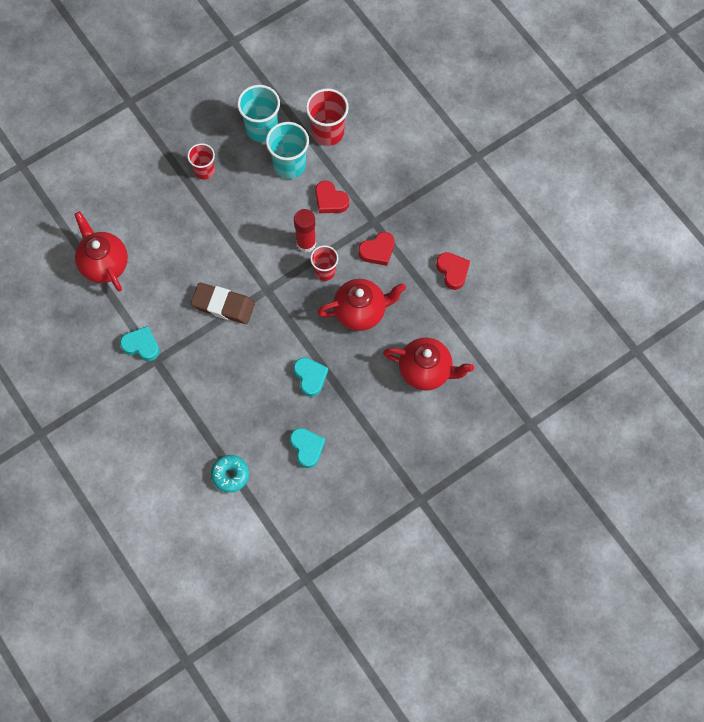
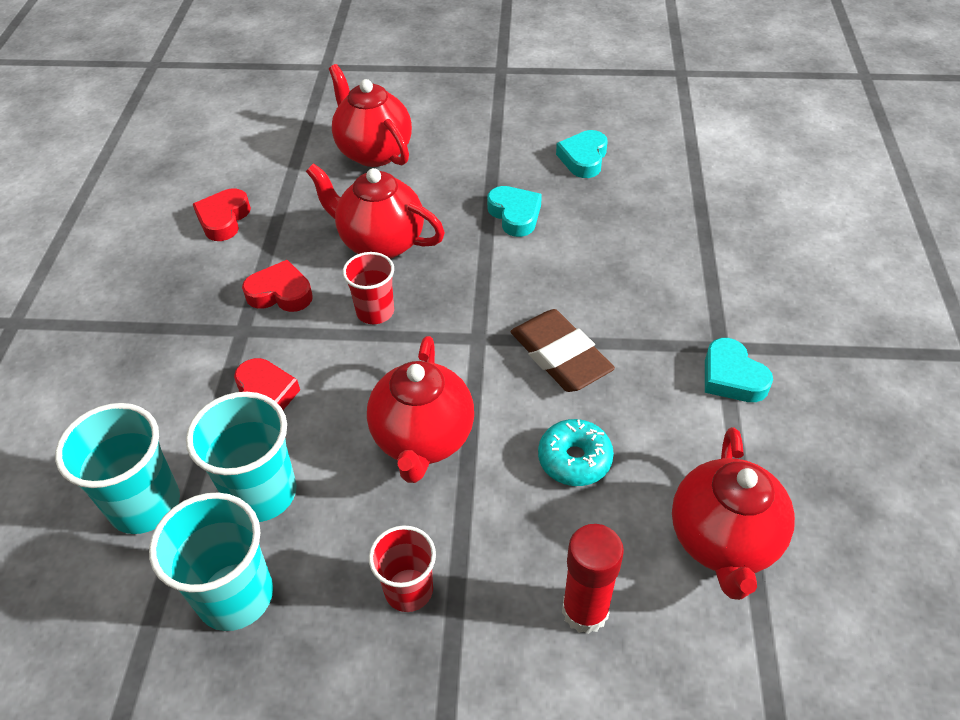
camera: 140 degrees left, 20 degrees down
turquoise donut [211,455,249,493] -> turquoise donut moved to [538,419,614,486]
red glue stick [294,209,316,253] -> red glue stick moved to [562,524,624,634]
turquoise heart [294,357,328,397] -> turquoise heart turned 135 degrees clockwise [487,186,542,237]
red cup [306,88,349,146] -> turquoise cup [55,403,180,534]
none -> red teapot [367,336,474,483]

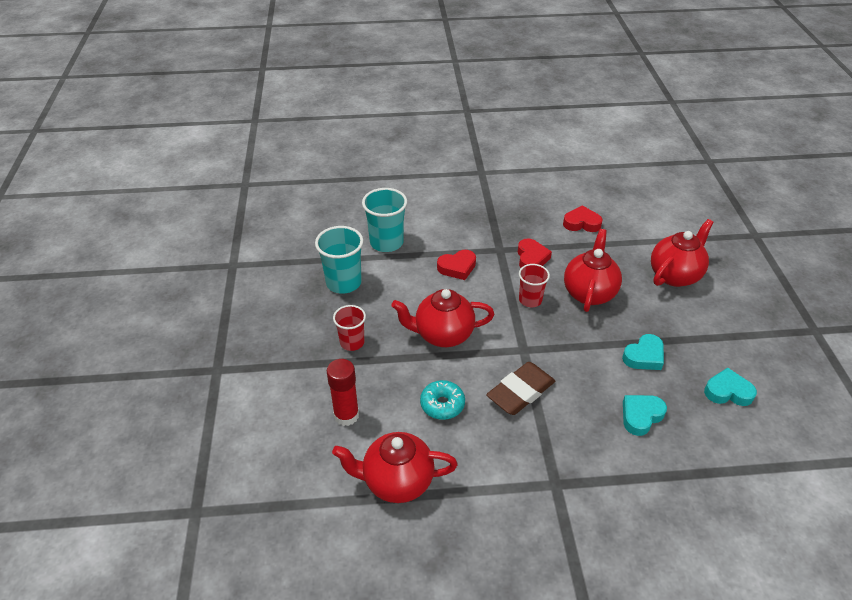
camera: 80 degrees right, 5 degrees down
turquoise cup [186,392,297,522] -> none
turquoise heart [705,338,773,402] -> turquoise heart moved to [623,395,667,436]

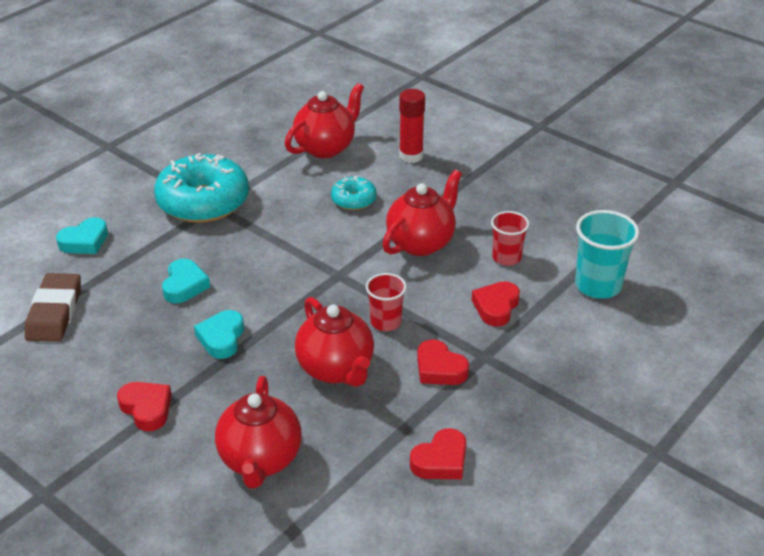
camera: 135 degrees right, 5 degrees down
turquoise cup [315,226,364,294] -> none
red cup [333,305,366,351] -> red cup moved to [491,211,529,266]
brown eraser [486,362,555,415] -> brown eraser moved to [25,273,81,342]
turquoise heart [704,368,757,406] -> turquoise heart moved to [56,217,108,254]
none -> red heart [117,382,172,431]
none -> turquoise donut [154,153,249,223]

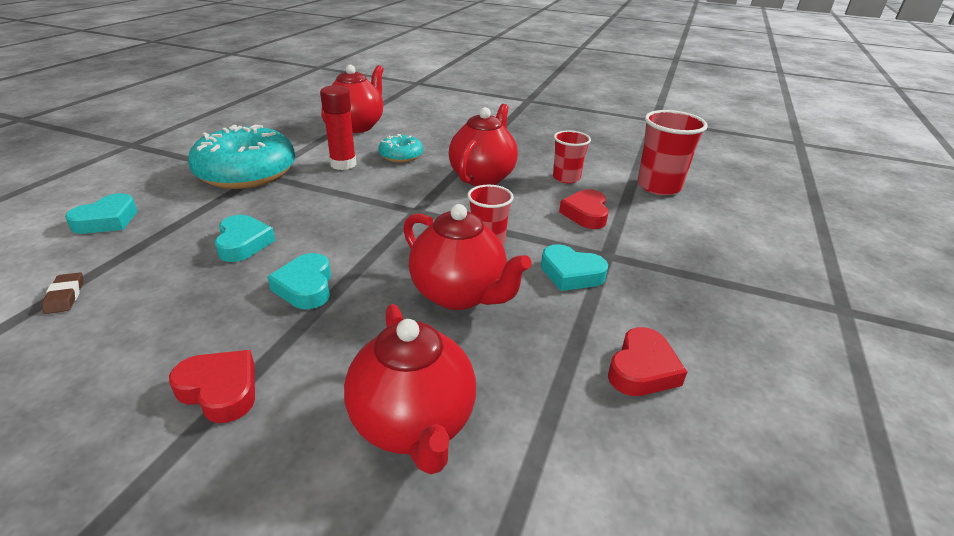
camera: 20 degrees left, 5 degrees down
brown eraser [25,273,81,342] -> brown eraser [42,272,83,314], size x0.47
red glue stick [399,89,425,163] -> red glue stick moved to [320,85,356,170]
red heart [417,339,469,385] -> turquoise heart [541,244,608,291]
turquoise cup [575,210,639,299] -> red cup [637,110,708,195]

